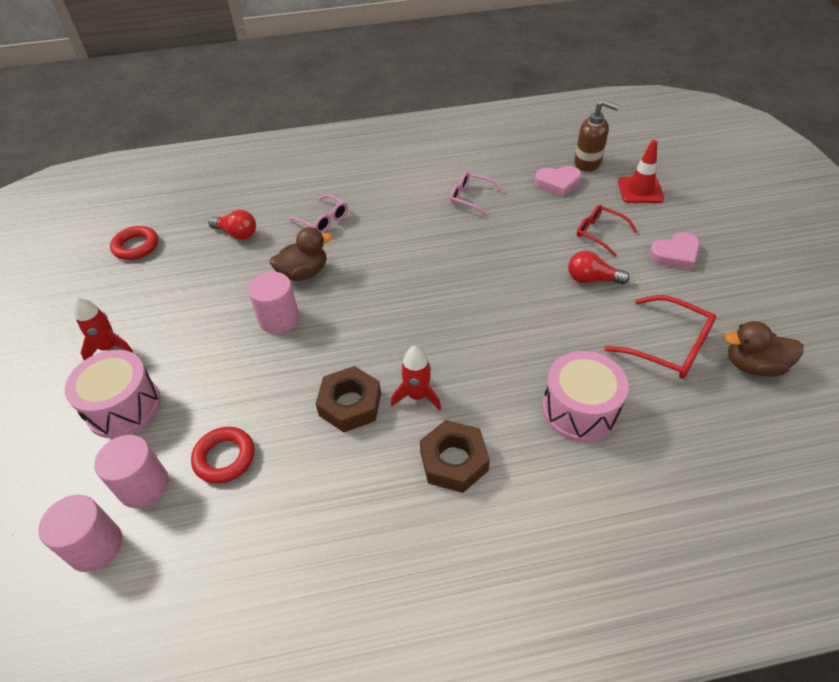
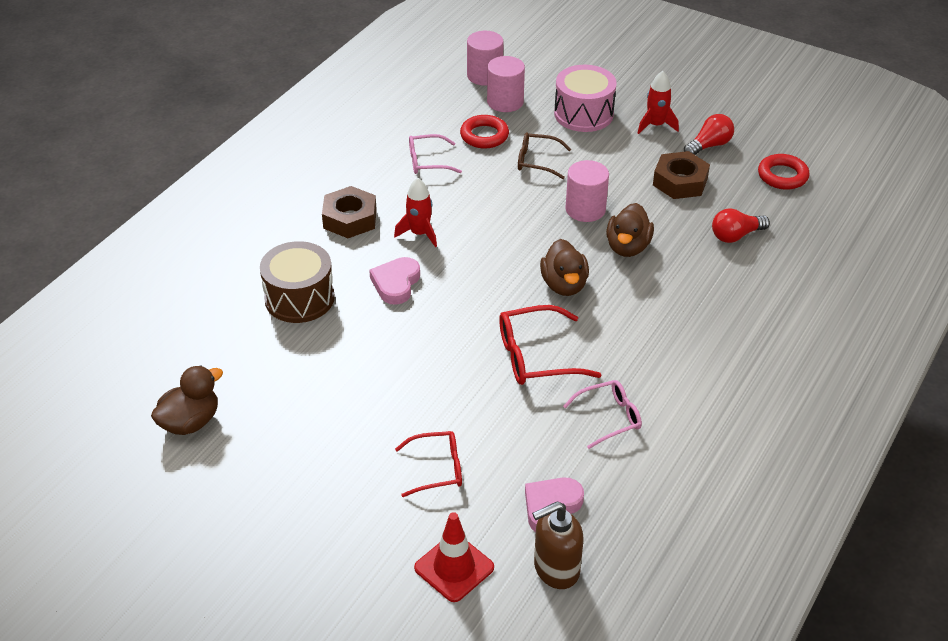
camera: 130 degrees right, 5 degrees down
pink glasses [288,194,348,233] -> pink glasses moved to [409,134,462,174]
brown nut [316,366,381,432] -> brown nut moved to [653,151,710,199]
pink drum [542,351,629,442] -> brown drum [260,241,335,323]
red light bulb [568,251,630,284] -> red light bulb moved to [684,114,734,155]
red glasses [604,295,716,379] -> red glasses moved to [499,305,602,385]
pink heart [649,232,700,270] -> pink heart moved to [369,257,420,305]
none -> brown glasses [518,133,571,179]
none -> brown duck [540,239,589,296]

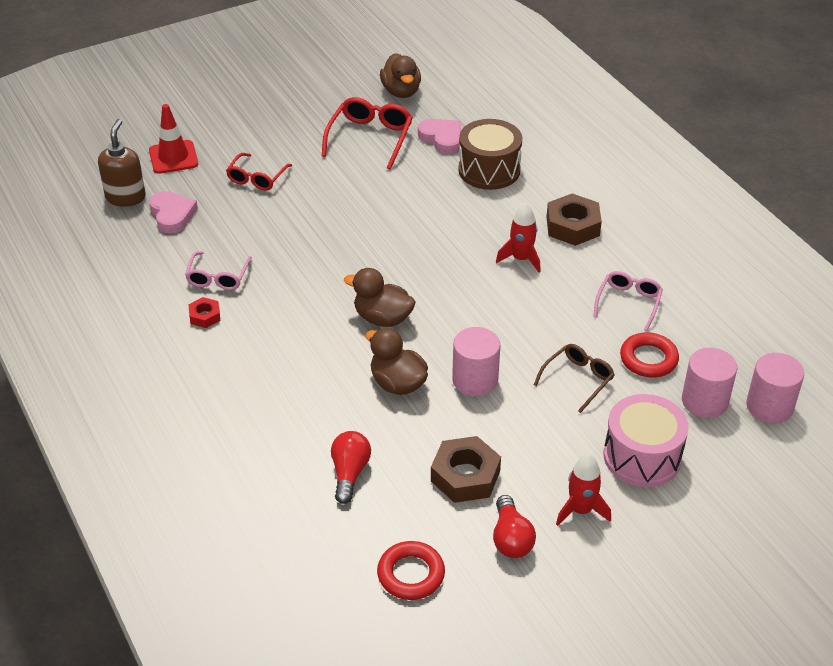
camera: 120 degrees right, 0 degrees up
pink heart [369,257,420,305] -> pink heart moved to [418,119,461,154]
red glasses [499,305,602,385] -> red glasses moved to [322,97,413,169]
none -> red nut [189,297,220,328]

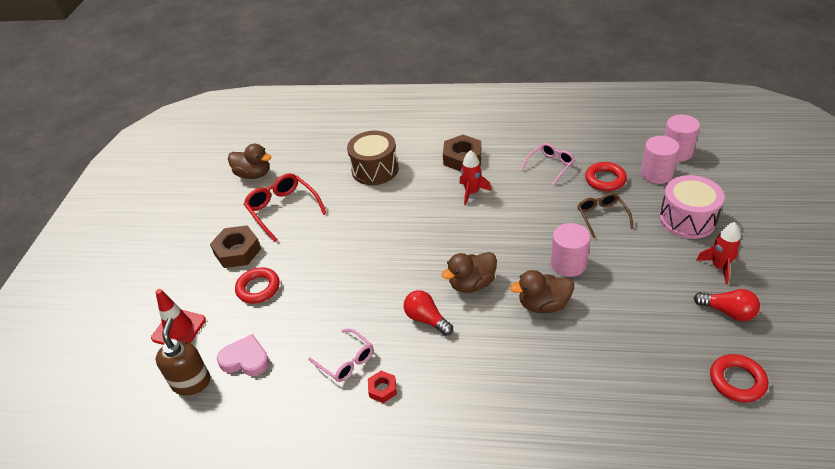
camera: 50 degrees left, 0 degrees up
brown soap dispenser [98,119,146,207] -> brown soap dispenser turned 45 degrees clockwise [156,317,210,396]
red glasses [226,153,292,191] -> red ring [235,267,280,304]
red light bulb [331,431,371,504] -> red light bulb moved to [404,290,453,336]
pink heart [418,119,461,154] -> none
brown nut [431,436,501,503] -> brown nut moved to [210,225,261,268]
pink glasses [593,271,663,331] -> pink glasses turned 75 degrees clockwise [521,143,575,185]

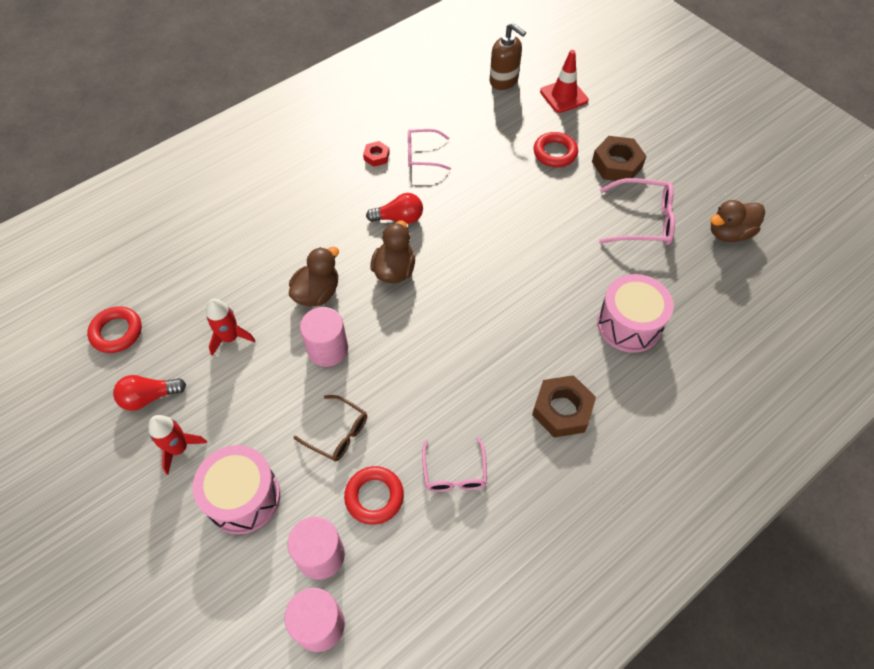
camera: 130 degrees right, 15 degrees up
pink heart [217,334,269,376] -> none
red glasses [244,173,327,242] -> pink glasses [599,178,675,245]
brown drum [347,131,399,185] -> pink drum [597,274,674,353]
red rocket [459,150,492,205] -> red rocket moved to [206,299,255,356]

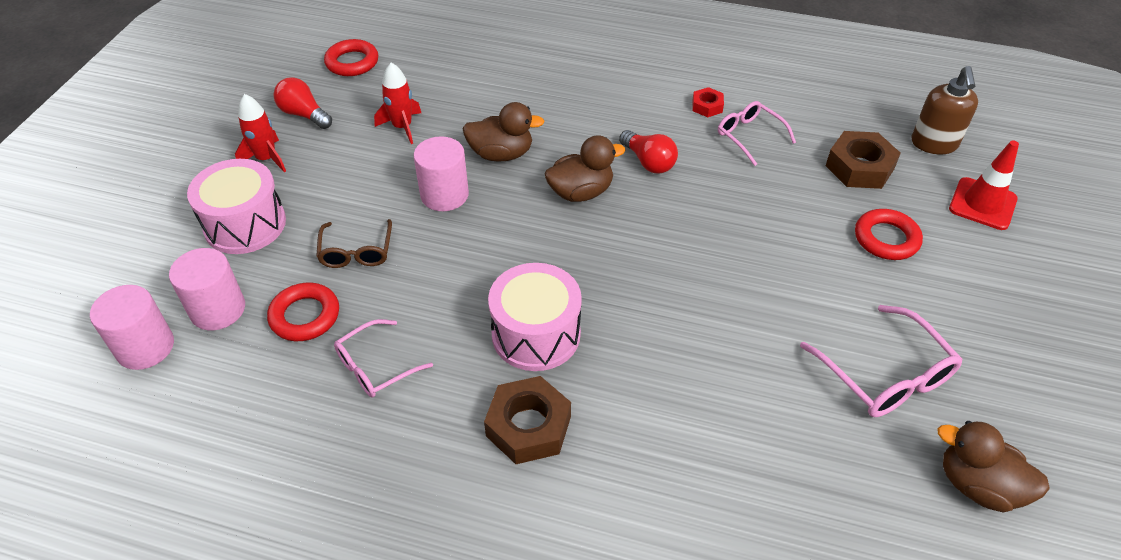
camera: 55 degrees right, 10 degrees down
brown nut [592,136,647,181] -> brown nut moved to [826,131,901,189]
pink drum [597,274,674,353] -> pink drum moved to [488,263,582,371]

